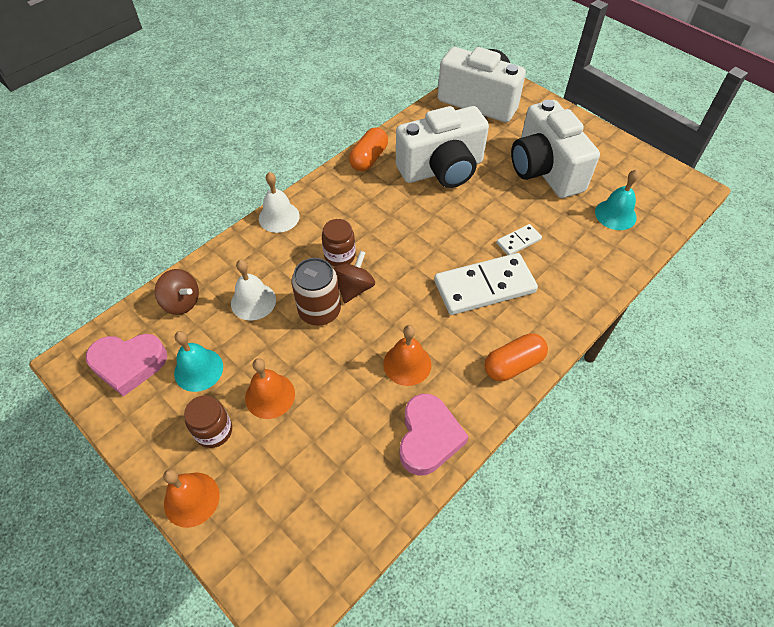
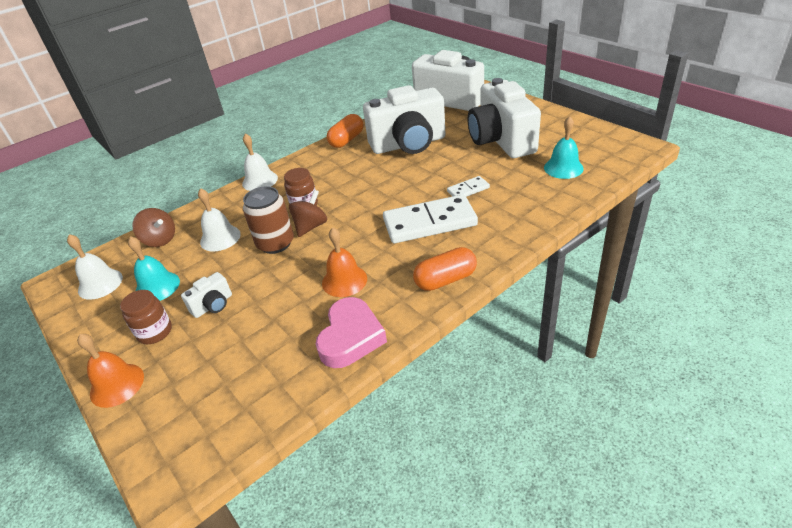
camera: 10 degrees right, 15 degrees down
pink heart [86,334,167,397] -> white bell [67,234,123,300]
orange bell [245,358,295,419] -> white camera [181,272,232,318]

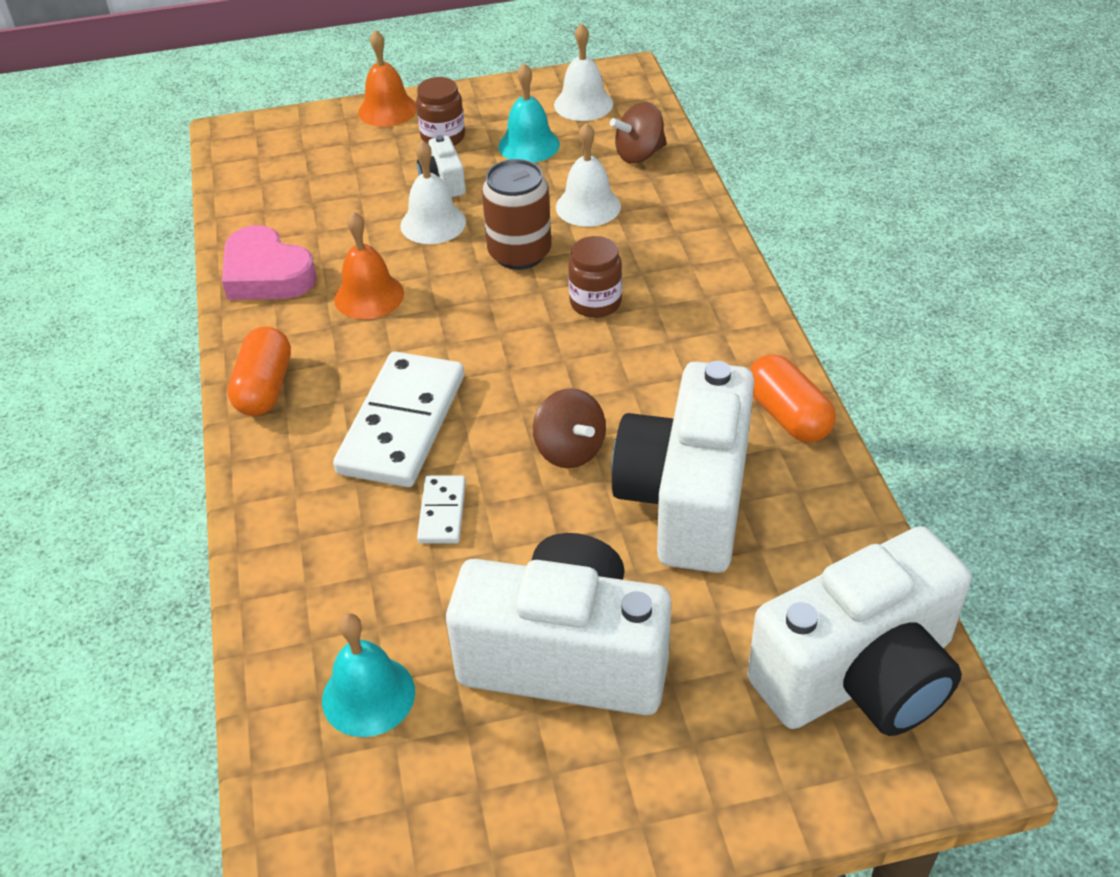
camera: 115 degrees right, 5 degrees up
white bell [242,133,278,191] -> white bell moved to [400,140,466,244]
brown spinning top [289,190,327,237] -> brown spinning top moved to [533,388,606,468]

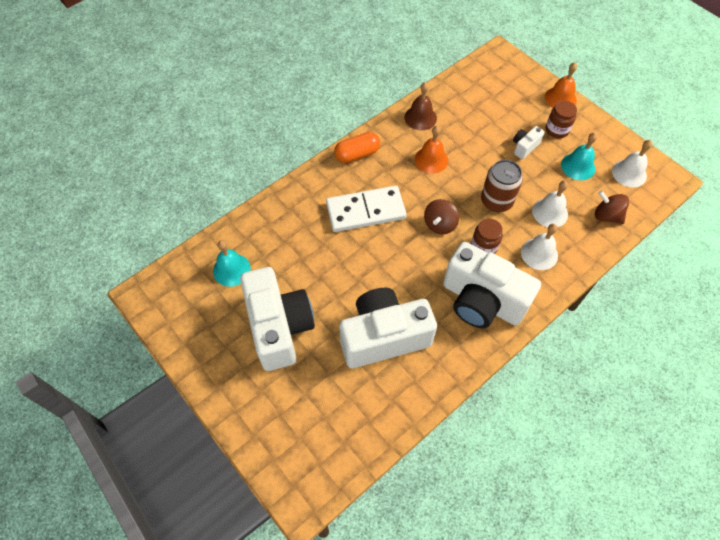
camera: 60 degrees right, 15 degrees up
pink heart [222,225,317,300] -> brown bell [405,82,437,130]
white bell [400,140,466,244] -> white bell moved to [521,224,558,270]
white domino [417,475,466,544] -> none
brown spinning top [533,388,606,468] -> brown spinning top moved to [424,199,459,234]
white camera [748,526,971,736] -> white camera moved to [443,242,541,328]
orange capsule [750,354,836,442] -> none

